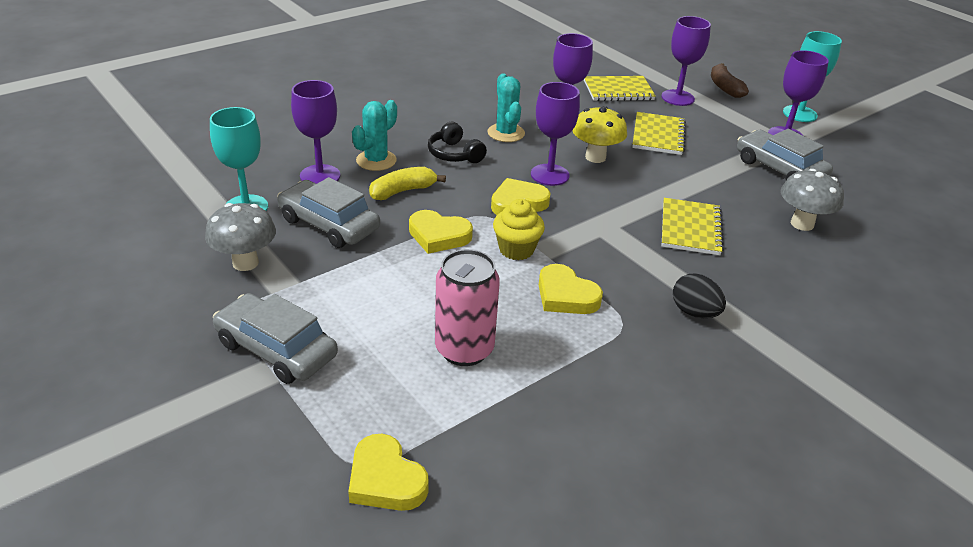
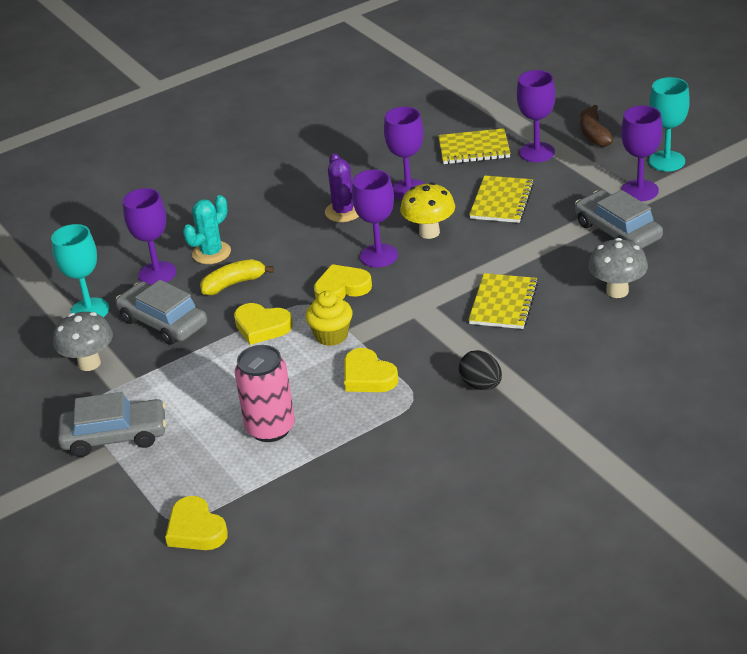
camera: 10 degrees right, 0 degrees up
grey car [213,293,338,384] -> grey car turned 135 degrees clockwise [58,392,166,457]
black headphones [428,122,487,163] -> none
turquoise cactus [487,73,525,142] -> purple cactus [325,153,359,222]

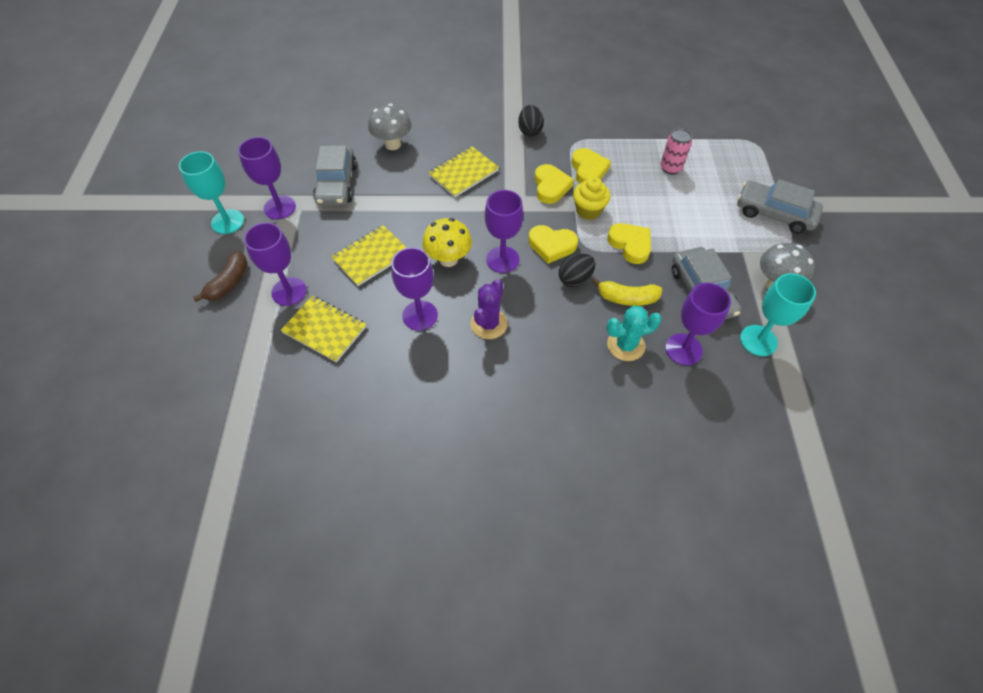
camera: 150 degrees left, 20 degrees up
yellow heart [165,496,228,550] -> yellow heart moved to [534,164,574,204]
pink can [235,345,295,442] -> pink can [660,128,692,174], size x0.65
none -> black egg [559,254,595,287]

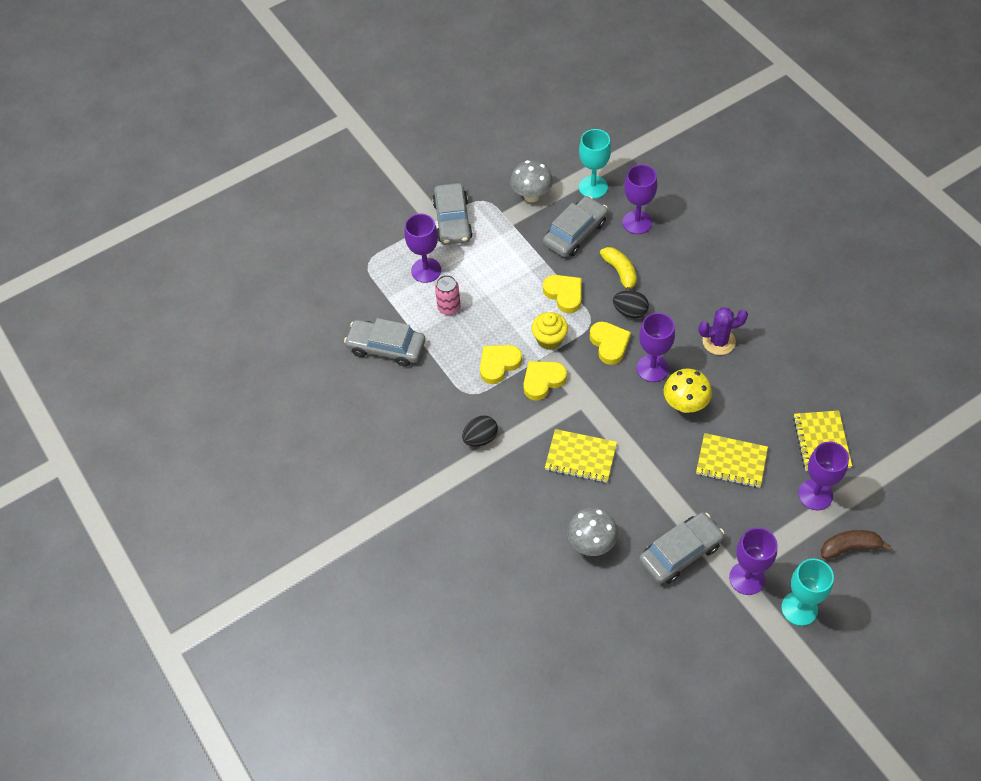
camera: 120 degrees left, 0 degrees up
purple goblet [391,247,438,331] -> purple goblet moved to [404,214,441,283]
turquoise cactus [606,306,662,361] -> none
yellow heart [607,223,651,264] -> yellow heart turned 120 degrees clockwise [543,275,581,313]
none -> grey car [344,318,425,367]

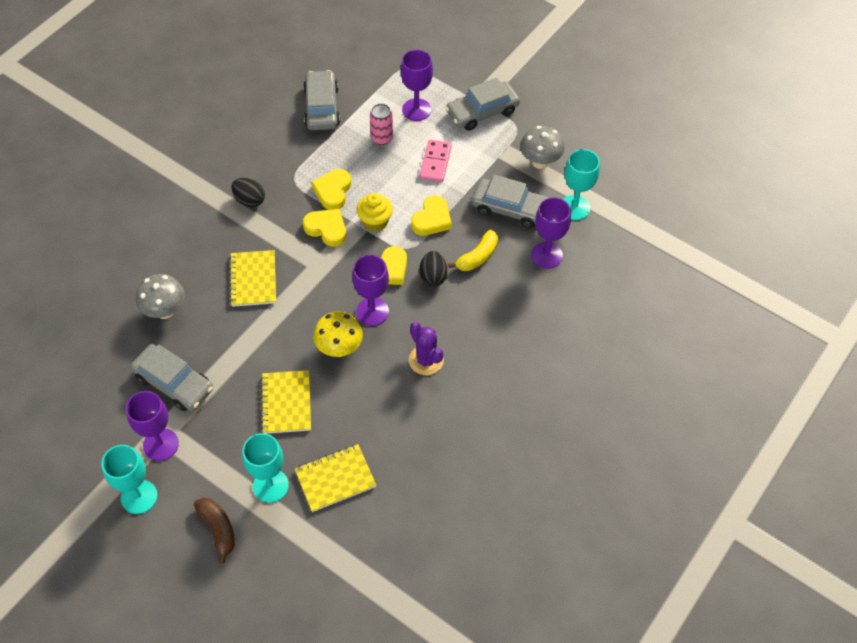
camera: 65 degrees right, 0 degrees up
yellow heart [480,345,522,384] -> yellow heart turned 105 degrees counterclockwise [311,169,351,210]
purple goblet [798,442,849,510] -> turquoise goblet [242,433,289,503]
none -> pink domino [419,139,452,182]

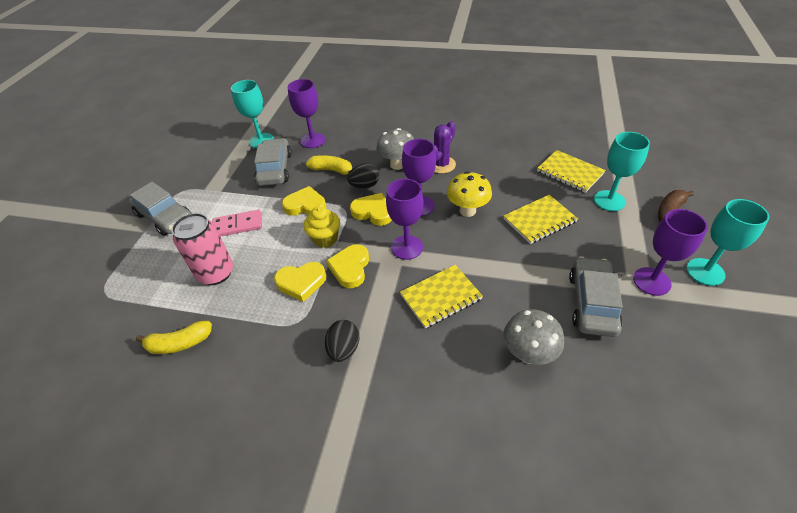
camera: 110 degrees left, 10 degrees down
grey car [303,70,340,130] -> yellow banana [136,321,212,354]
pink can [370,104,393,145] -> pink can [172,213,233,285], size x1.54
purple goblet [401,50,433,121] -> purple goblet moved to [386,179,424,260]
grey mushroom [520,126,565,169] -> grey mushroom moved to [376,128,414,170]

